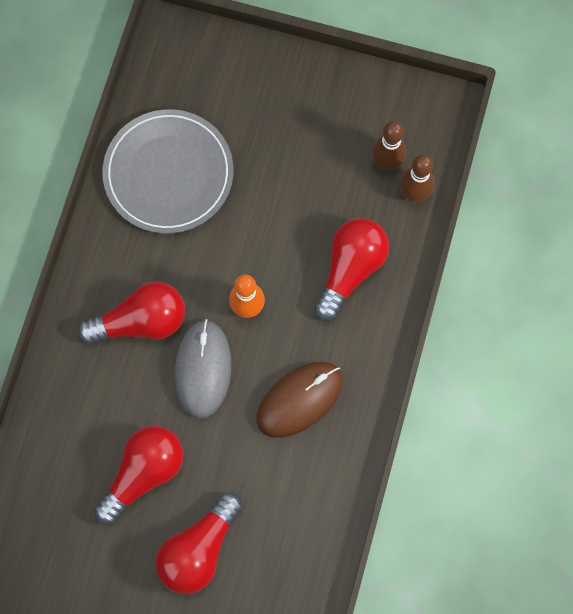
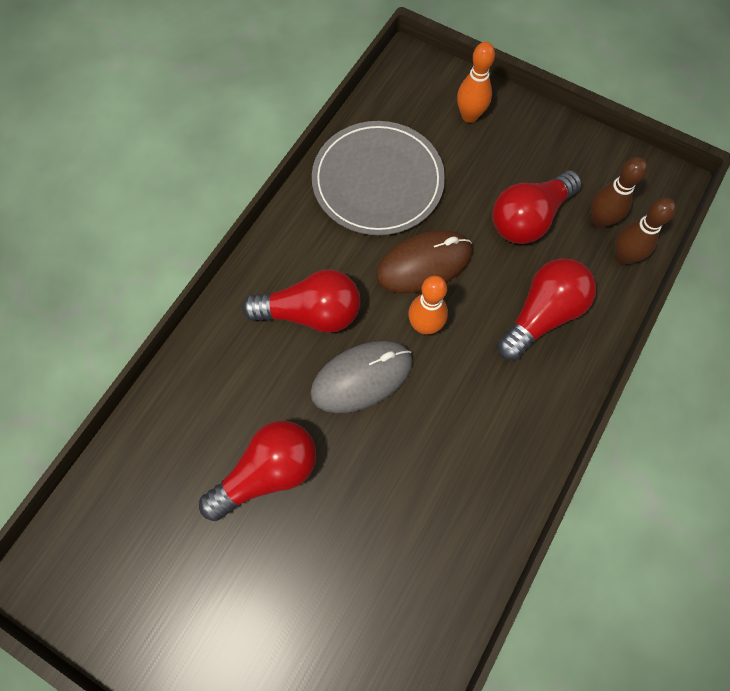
camera: 15 degrees right, 5 degrees down
red light bulb [156,493,243,594] -> red light bulb moved to [492,170,582,244]
grey mouse [175,319,231,419] -> grey mouse turned 45 degrees clockwise [310,341,413,413]
brown mouse [256,362,343,438] -> brown mouse moved to [376,230,473,293]
none -> orange bowling pin [457,42,495,123]

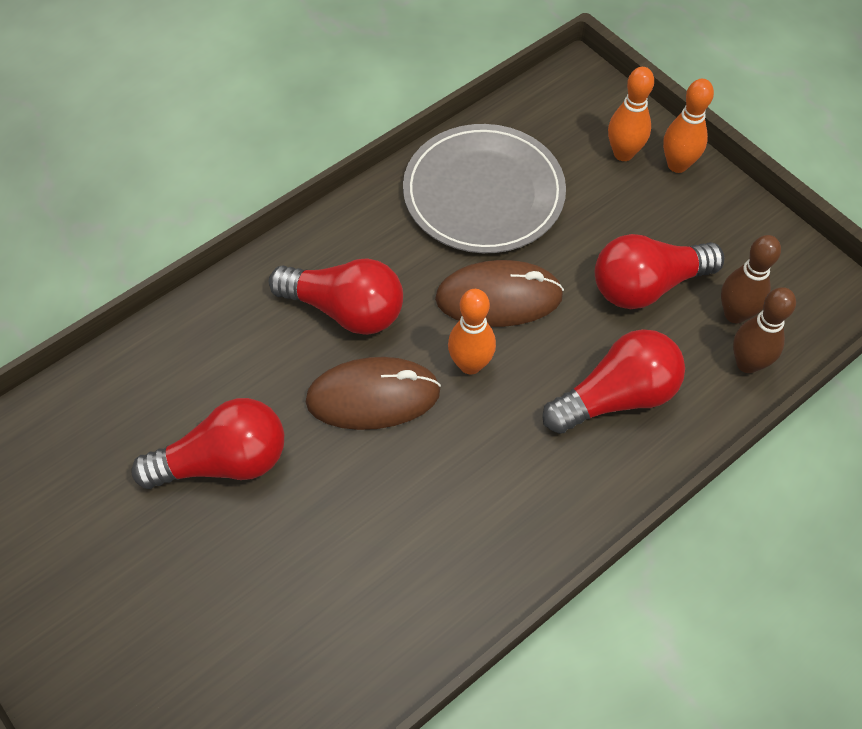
camera: 20 degrees right, 10 degrees down
grey mouse [310,341,413,413] -> brown mouse [306,357,441,430]
none -> orange bowling pin [663,79,714,173]

